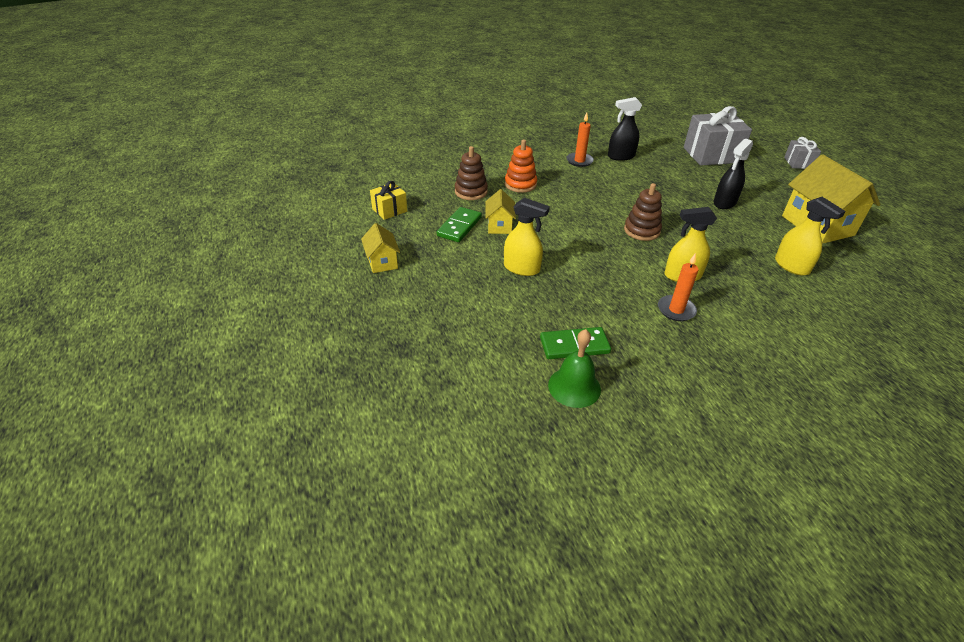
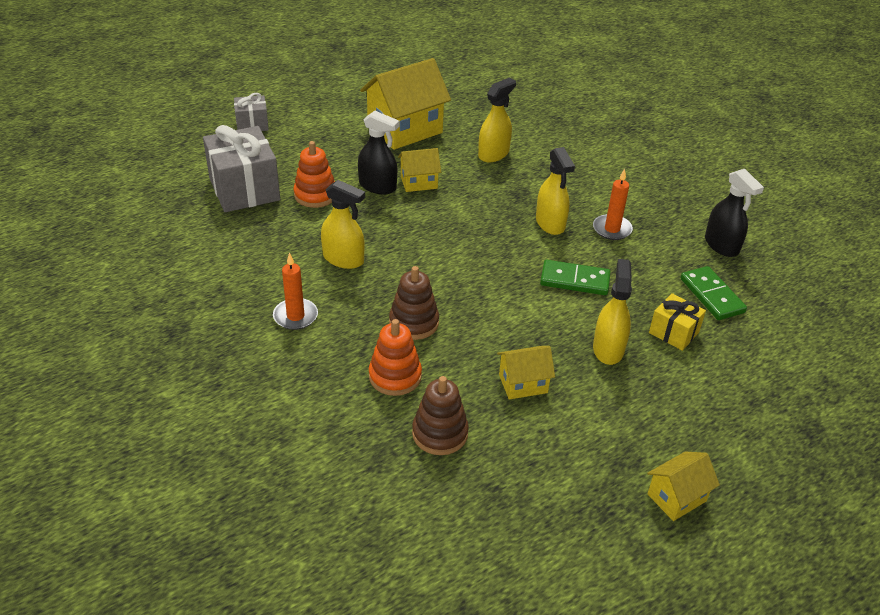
camera: 105 degrees left, 0 degrees up
yellow gift [370,181,407,220] -> yellow gift moved to [649,293,706,351]
green domino [437,207,482,242] -> green domino moved to [540,260,610,295]
green bell [548,329,601,408] -> none
black spray bottle [608,97,642,161] -> black spray bottle moved to [705,169,764,257]
brown stacking toy [624,183,662,241] -> brown stacking toy moved to [389,266,439,340]
none -> orange stacking toy [293,141,335,208]
none -> yellow spray bottle [321,180,365,269]
none -> yellow house [398,148,441,192]

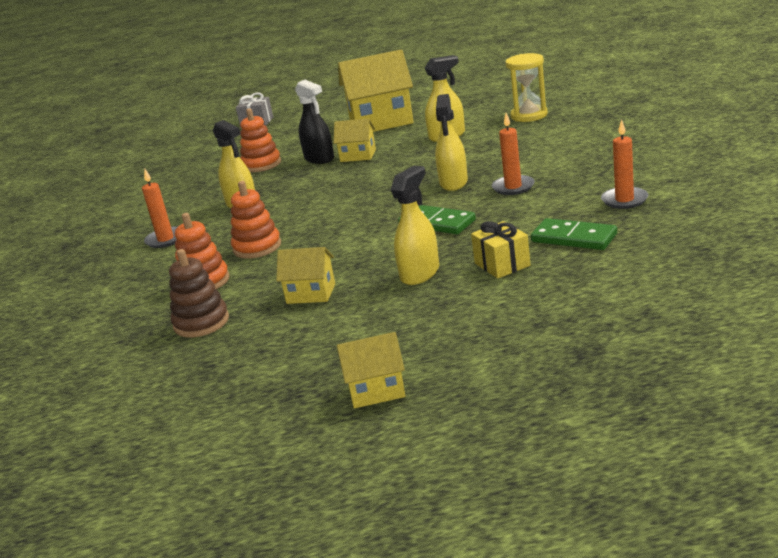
camera: 30 degrees right, 15 degrees down
grey gift [203,125,280,212] -> none
brown stacking toy [389,266,439,340] -> orange stacking toy [231,181,281,259]
green domino [680,266,747,320] -> green domino turned 60 degrees counterclockwise [531,218,617,250]
black spray bottle [705,169,764,257] -> orange candle [601,119,648,209]
none -> yellow hourglass [505,53,548,122]

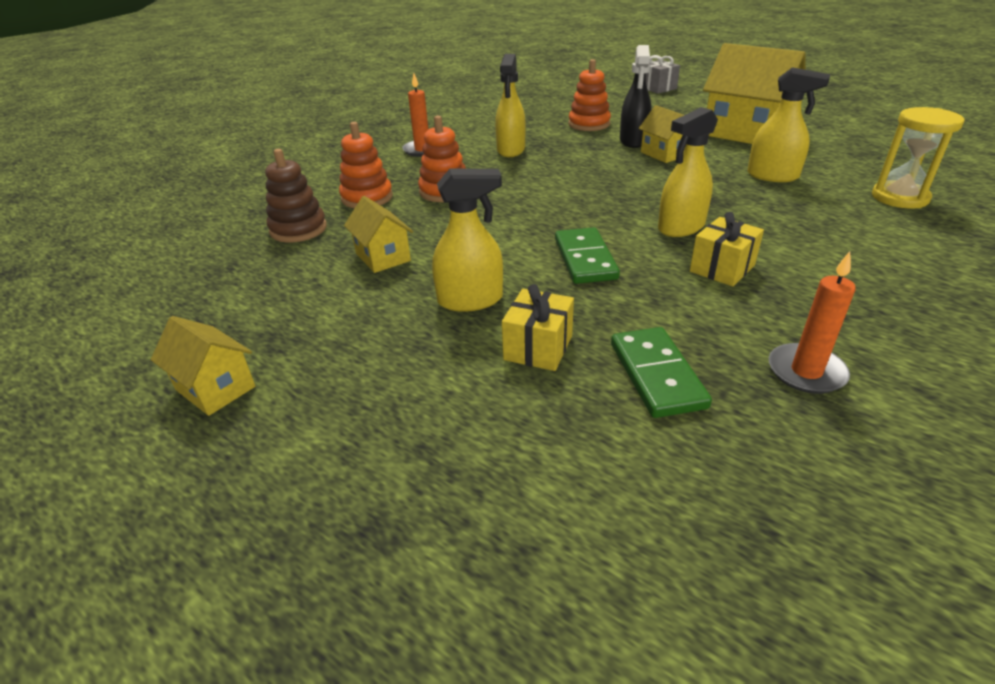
camera: 45 degrees right, 10 degrees up
orange candle [492,113,535,195] -> yellow gift [690,212,764,287]

